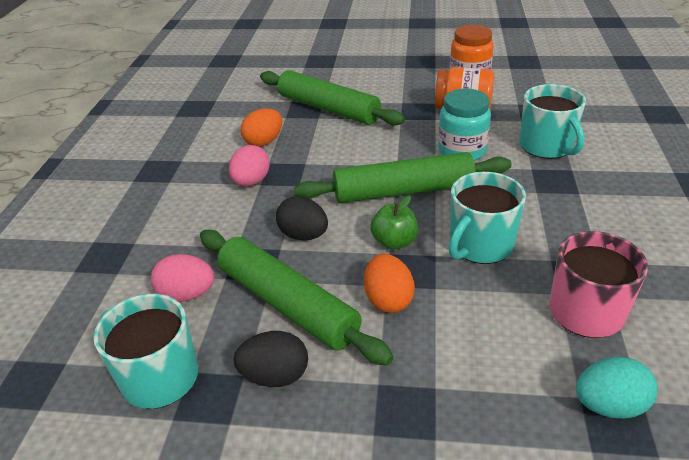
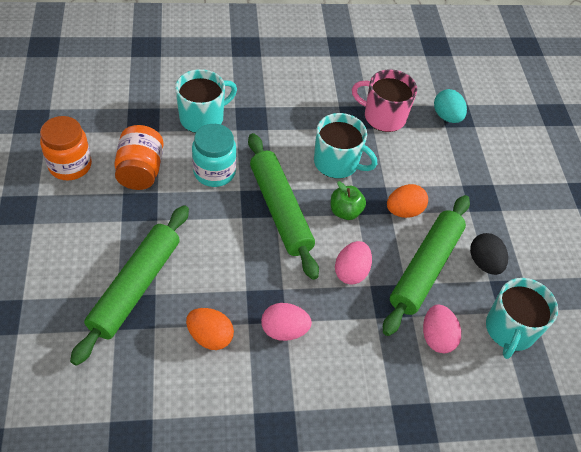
camera: 110 degrees left, 15 degrees up
black egg [276,196,328,241] -> pink egg [335,241,372,285]

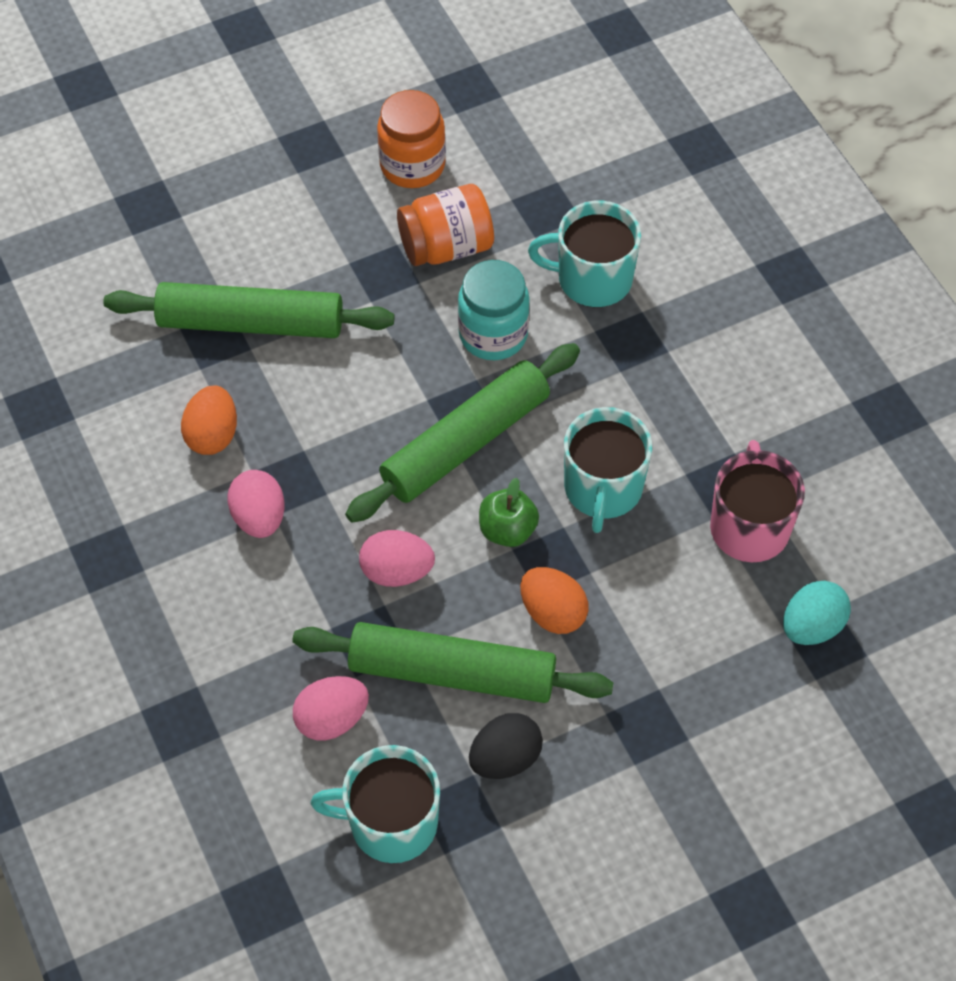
camera: 75 degrees right, 5 degrees up
turquoise mug [175,69,237,133] -> turquoise mug turned 150 degrees clockwise [528,201,641,307]

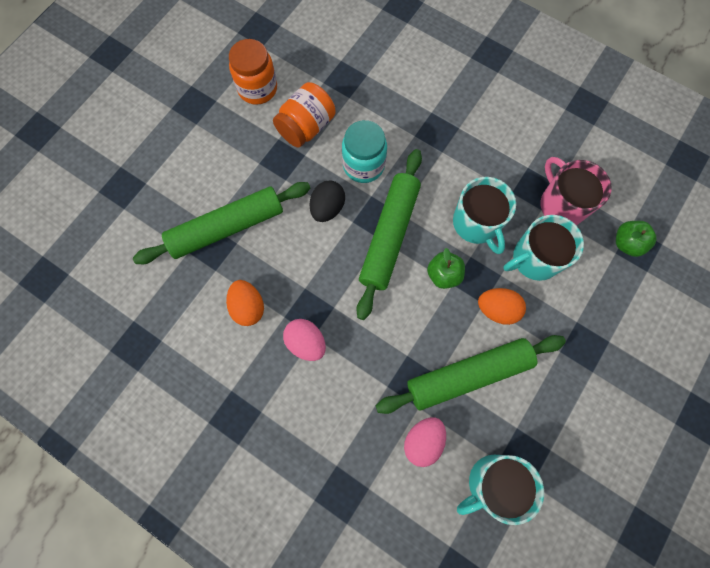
camera: 30 degrees left, 15 degrees up
pink egg [359,530,435,587] -> none
black egg [469,713,543,779] -> black egg moved to [310,180,345,222]
turquoise mug [528,201,641,307] -> turquoise mug moved to [503,215,584,281]
turquoise egg [783,581,851,645] -> green apple [616,221,657,257]

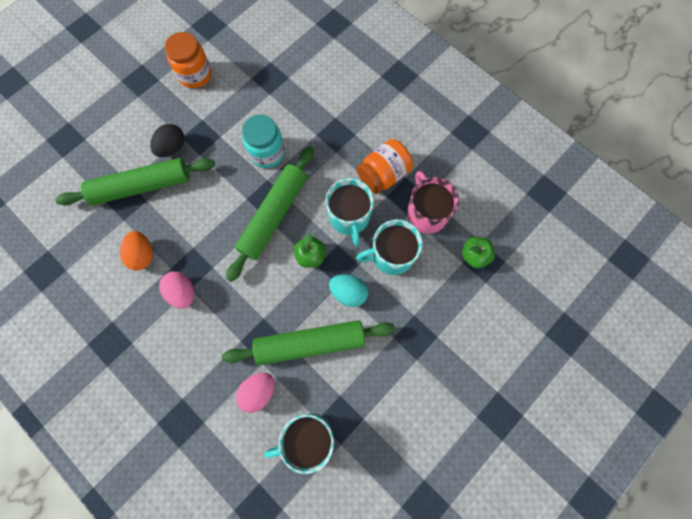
camera: 10 degrees right, 0 degrees up
orange jar [273,82,336,148] -> orange jar moved to [357,139,413,194]
black egg [310,180,345,222] -> black egg moved to [150,124,185,157]
orange egg [478,288,526,325] -> turquoise egg [329,274,368,307]

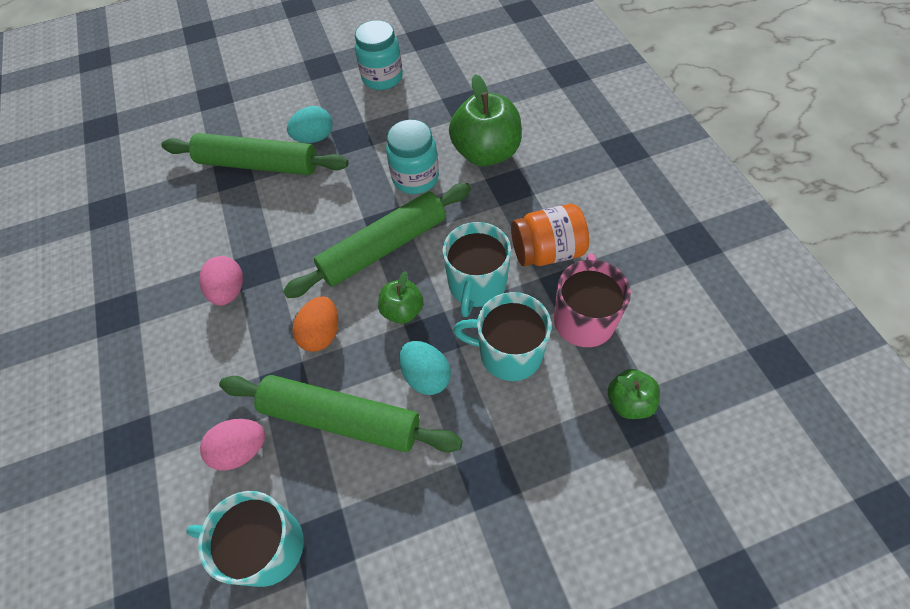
camera: 30 degrees right, 15 degrees down
orange egg [120,231,153,270] -> orange egg moved to [292,297,338,352]
black egg [150,124,185,157] -> turquoise egg [287,106,333,143]
orange jar [165,32,212,88] -> turquoise jar [355,20,403,90]
none -> green apple [449,74,522,167]

